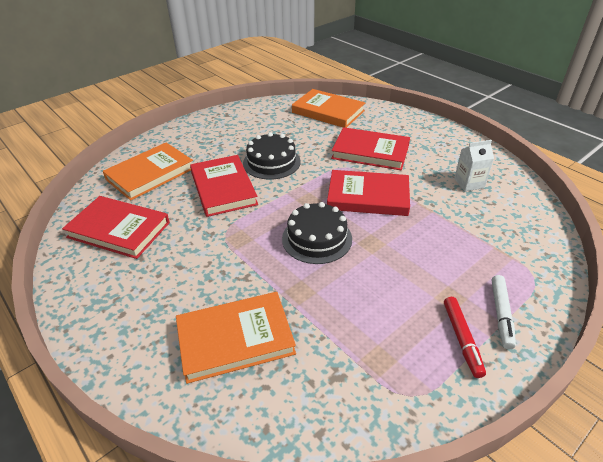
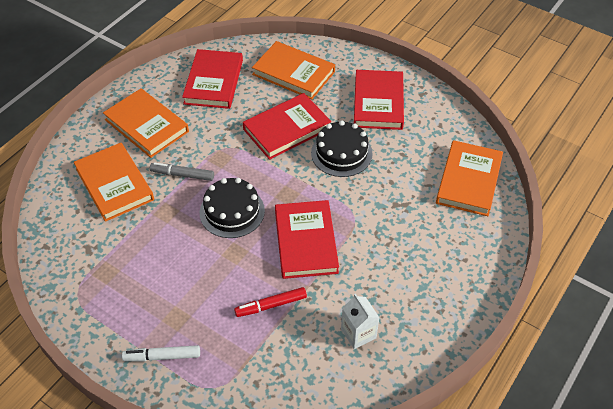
camera: 75 degrees right, 10 degrees up
red book [331,127,410,170] -> red book moved to [354,70,404,130]
red marker [444,297,486,378] -> red marker moved to [234,287,307,317]
none -> orange book [103,88,189,158]
none -> grey marker [150,162,214,181]

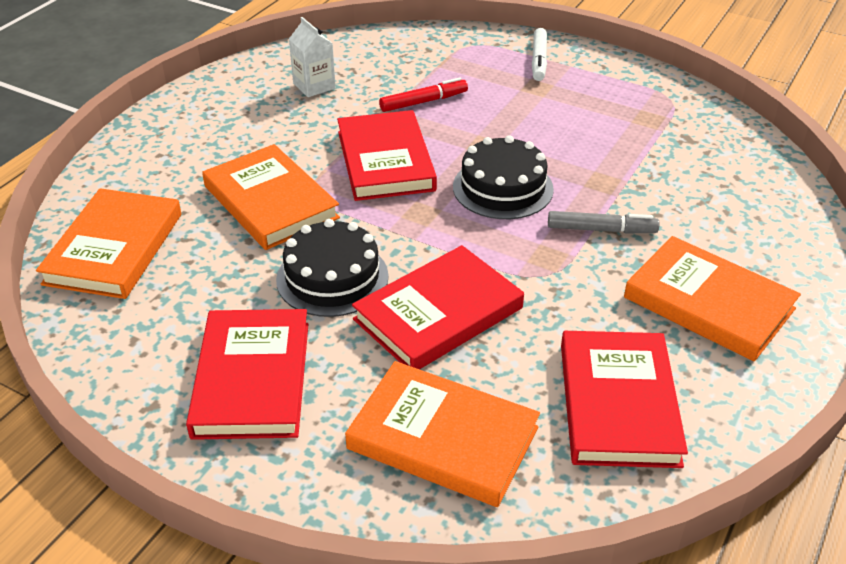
camera: 175 degrees right, 10 degrees down
orange book [74,143,154,222] -> orange book moved to [202,144,340,250]
white marker [122,345,200,362] -> white marker turned 105 degrees clockwise [532,28,547,81]

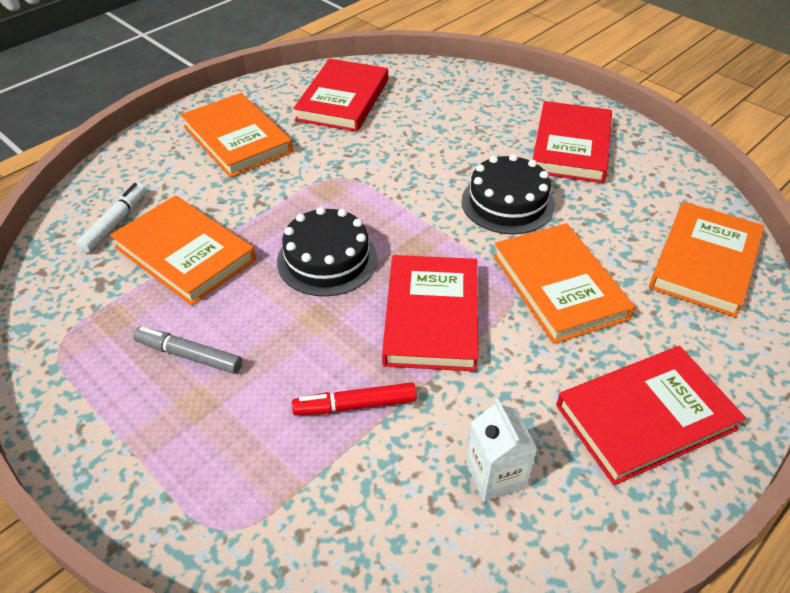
camera: 165 degrees left, 5 degrees up
orange book [345,361,540,507] -> orange book moved to [110,196,256,306]
red book [352,245,524,369] -> red book moved to [556,346,746,485]
white marker [532,28,547,81] -> white marker moved to [76,183,147,253]
grey marker [548,211,660,233] -> grey marker moved to [133,327,242,374]

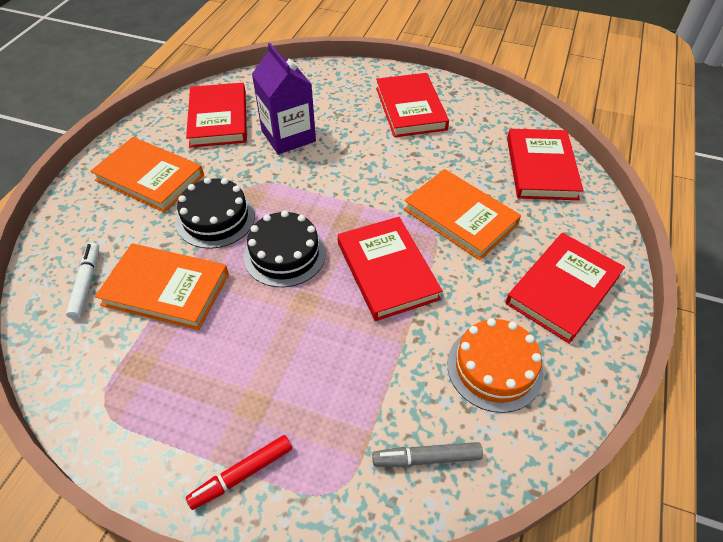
camera: 25 degrees left, 5 degrees up
grey marker [133,327,242,374] -> grey marker moved to [372,442,483,467]
red marker [292,382,417,415] -> red marker moved to [186,435,292,510]
black cake [462,154,555,234] -> black cake moved to [176,177,255,249]
white carton [466,399,537,501] -> orange cake [447,318,544,413]
orange book [649,202,764,318] -> red book [507,129,584,200]
none -> purple carton [252,43,316,154]

